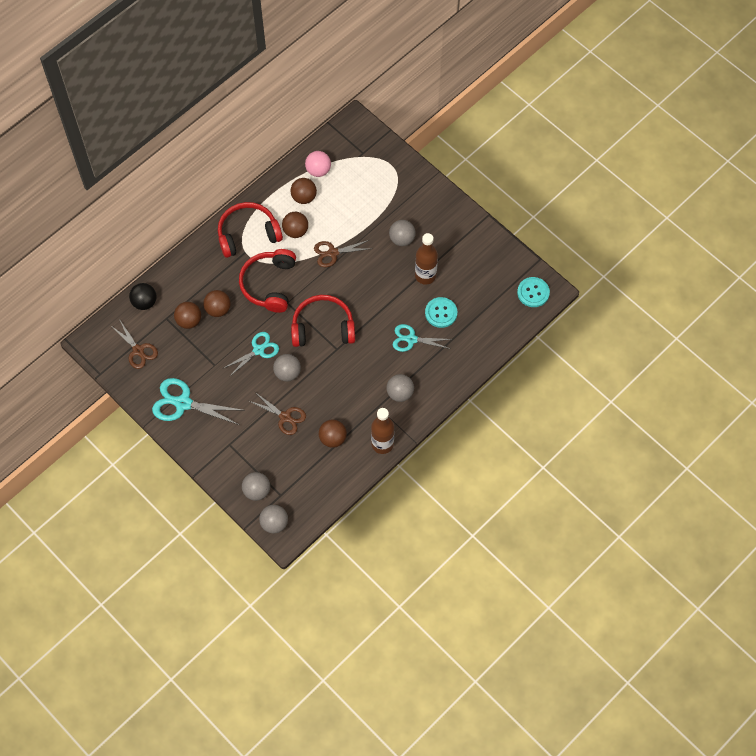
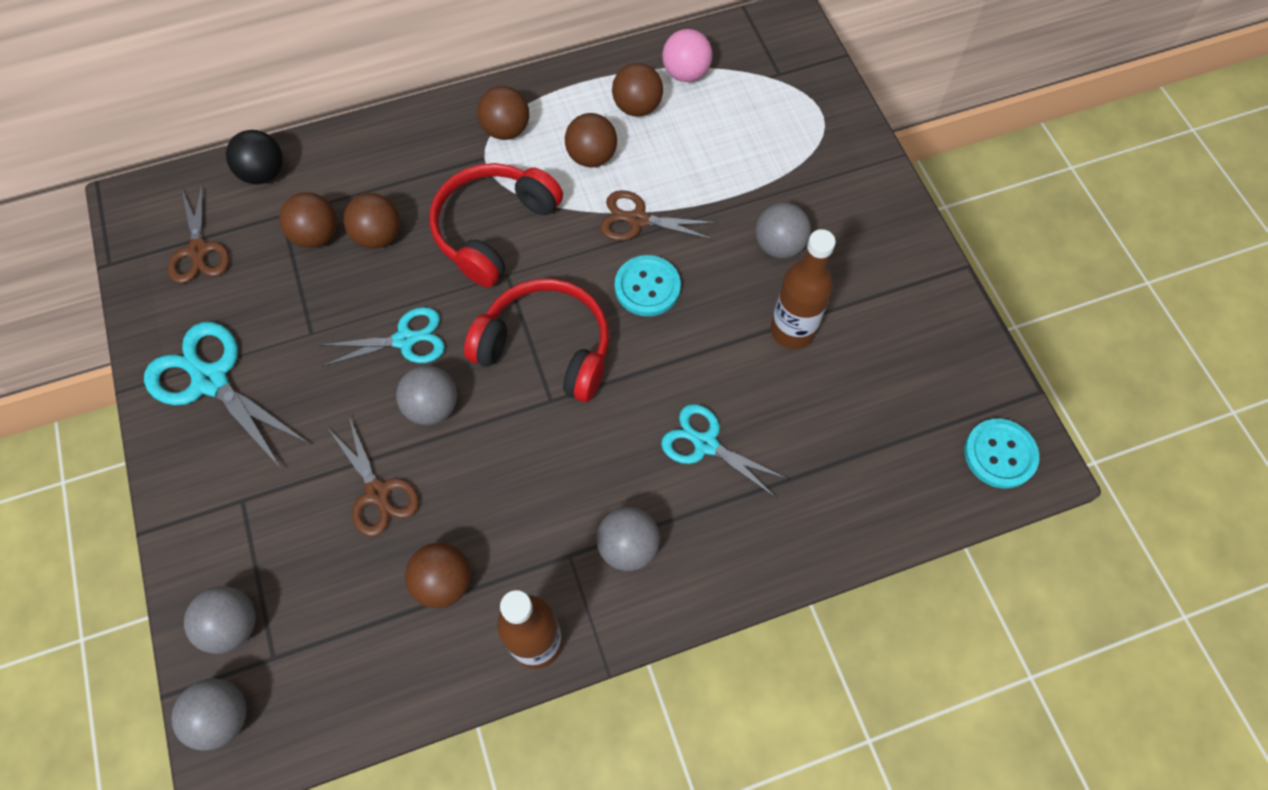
camera: 25 degrees right, 0 degrees up
red headphones [218,202,283,258] -> brown ball [477,86,529,140]
turquoise button [425,297,457,328] -> turquoise button moved to [615,255,681,316]

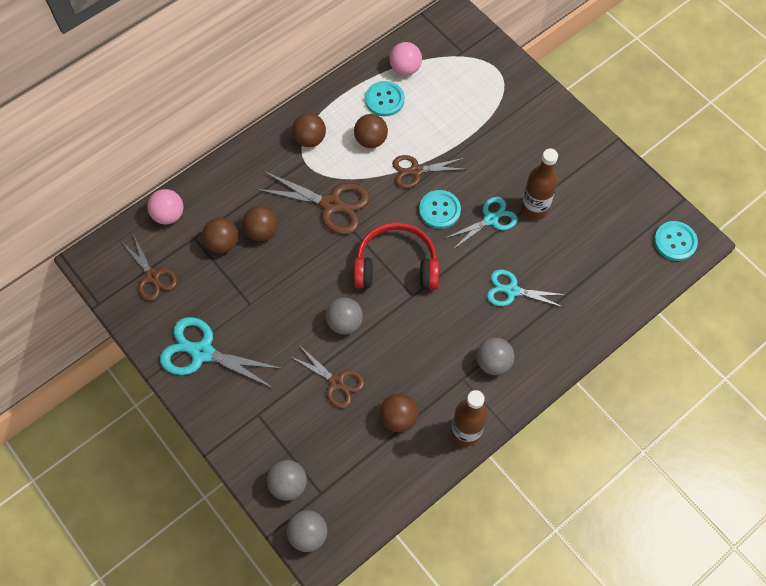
camera: 20 degrees left, 0 degrees up
black ball [226,130,283,185] -> pink ball [147,189,184,224]
turquoise scissors [320,307,445,367] -> turquoise scissors moved to [446,197,518,249]
red headphones [430,163,563,288] -> brown scissors [256,171,370,234]
brown ball [612,63,663,117] -> turquoise button [365,81,405,117]
grey ball [755,202,811,258] -> none

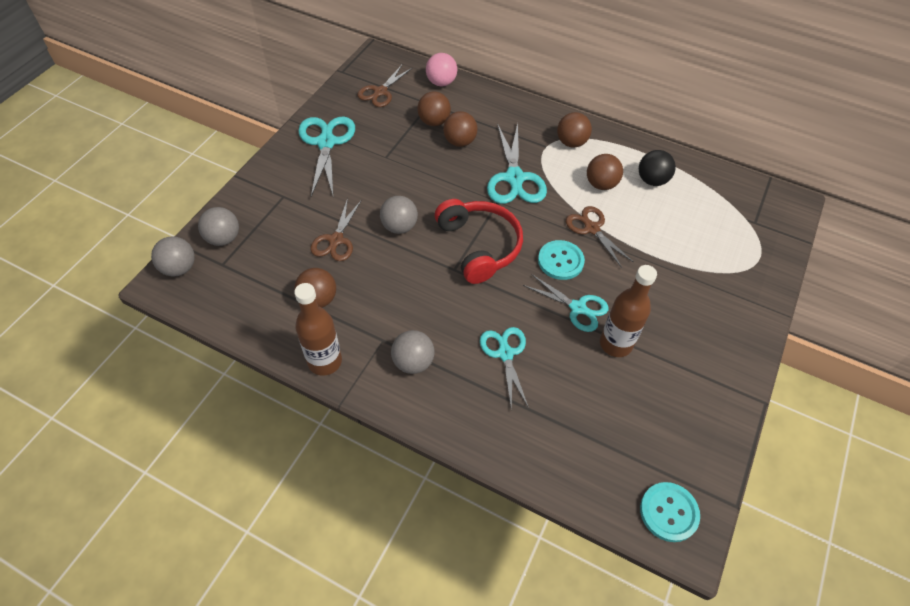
camera: 65 degrees right, 10 degrees down
brown scissors [256,171,370,234] -> turquoise scissors [487,123,547,204]
turquoise button [365,81,405,117] -> black ball [639,150,676,186]
pink ball [389,42,422,76] -> none

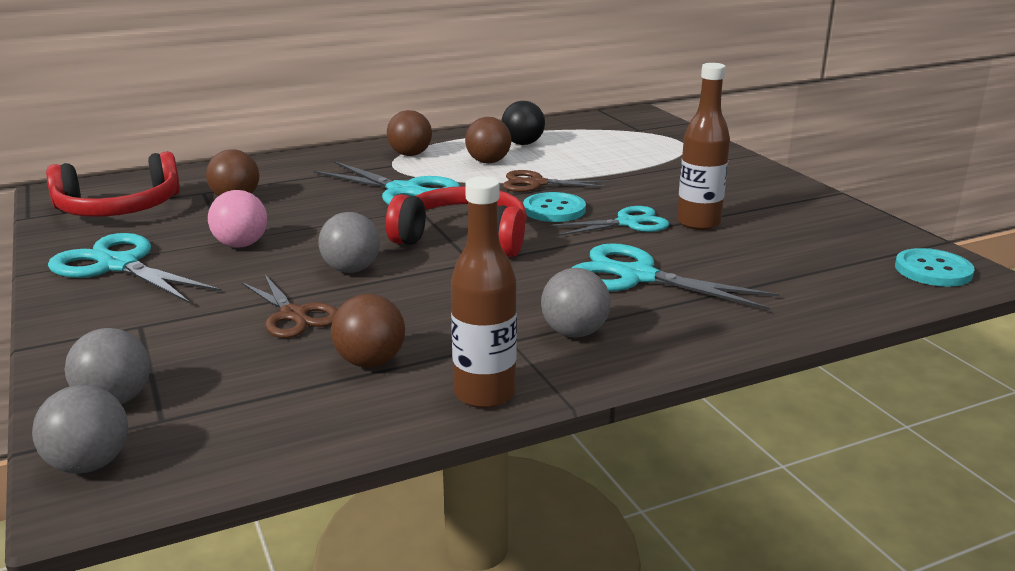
camera: 50 degrees left, 30 degrees down
brown scissors [357,65,412,107] -> red headphones [46,151,180,217]
pink ball [426,53,457,86] -> pink ball moved to [208,190,267,247]
brown ball [443,111,477,147] -> none
turquoise scissors [480,327,529,409] -> turquoise scissors [572,243,780,310], size x1.51

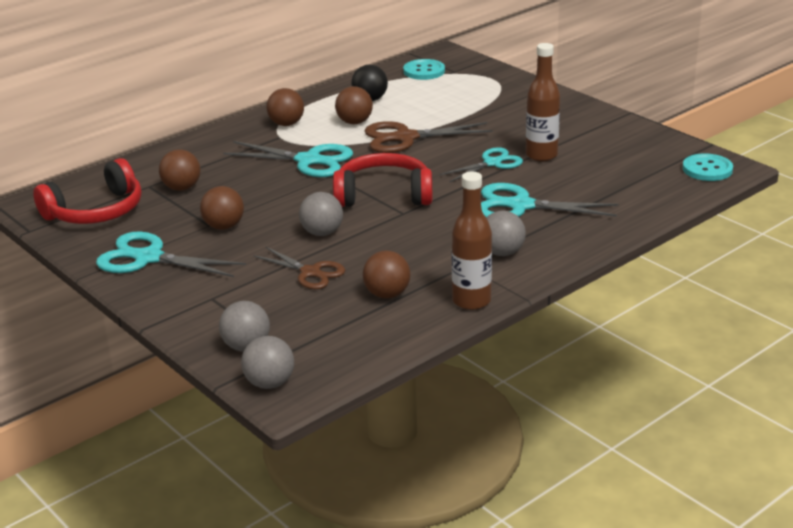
camera: 15 degrees left, 5 degrees up
pink ball [208,190,267,247] -> brown ball [200,186,244,230]
brown scissors [503,170,609,192] -> brown scissors [364,121,493,153], size x1.51
turquoise button [523,192,586,222] -> turquoise button moved to [403,59,445,80]

